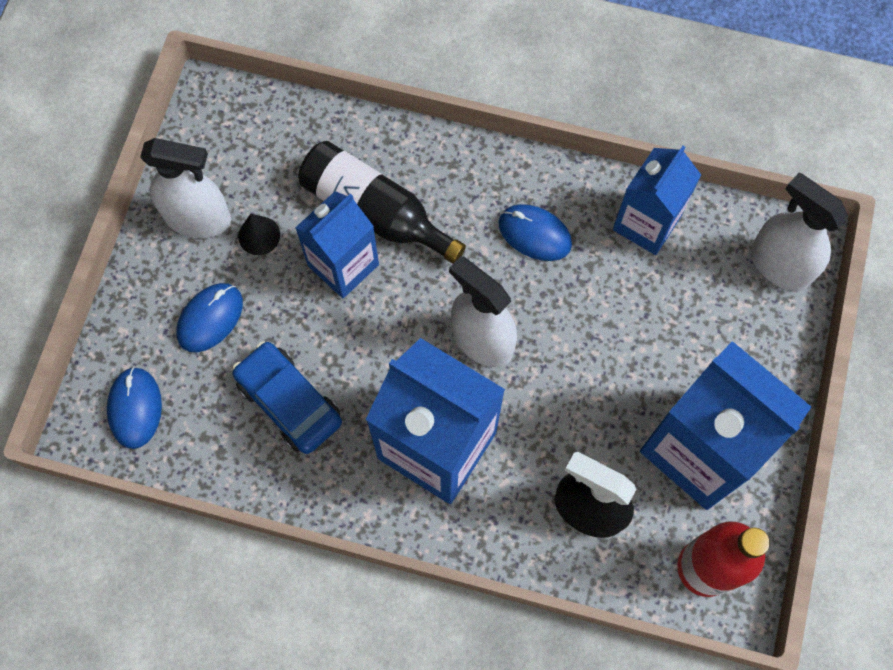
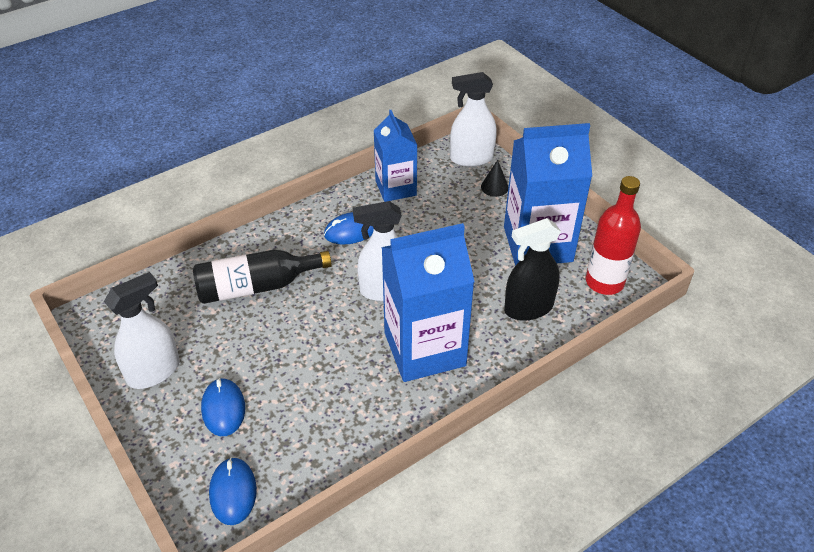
camera: 50 degrees left, 25 degrees down
blue mouse [107,367,162,449] -> blue mouse turned 45 degrees clockwise [209,457,257,525]
blue car [232,341,342,454] -> none
black cone [238,214,280,255] -> black cone moved to [481,160,508,197]
blue carton [295,191,379,298] -> none

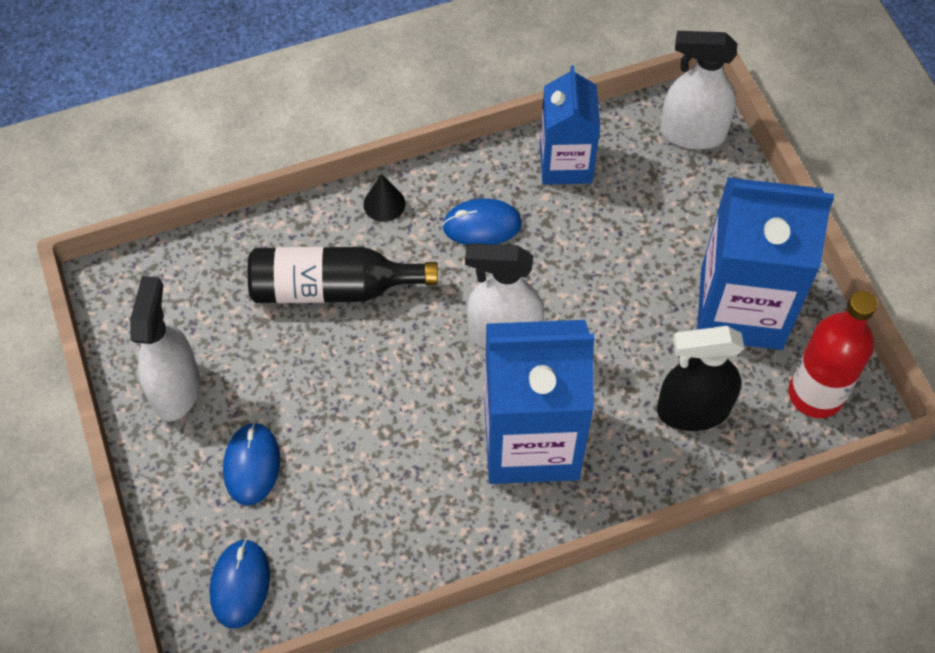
camera: 15 degrees right, 15 degrees up
white spray bottle [104,272,180,389] -> white spray bottle turned 60 degrees counterclockwise [130,276,200,421]
black cone [481,160,508,197] -> black cone moved to [364,174,405,222]

